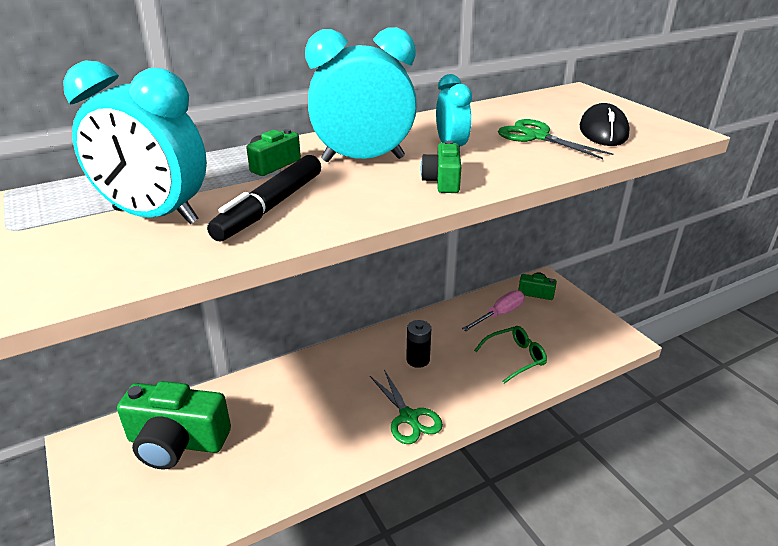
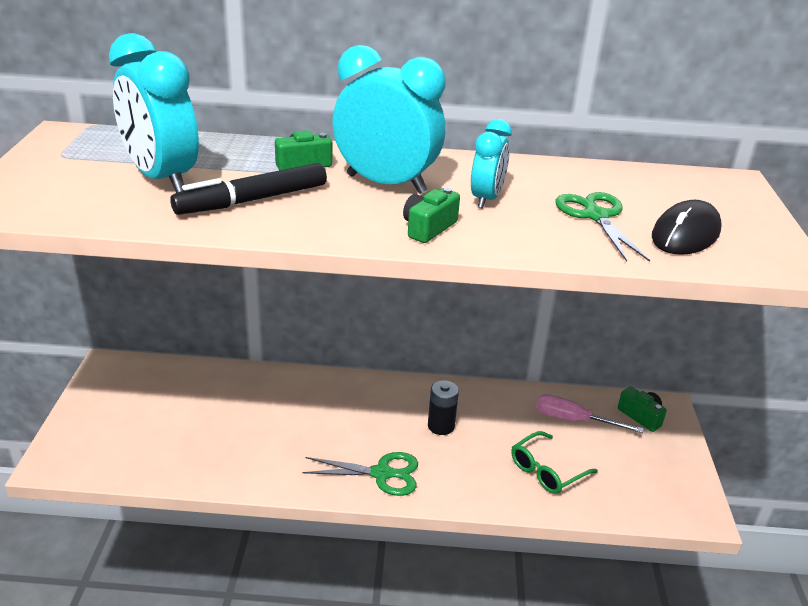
camera: 30 degrees right, 0 degrees up
green camera [117,381,231,470] -> none
green scissors [370,370,443,444] -> green scissors turned 90 degrees counterclockwise [302,452,418,496]
pink screwdriver [462,290,524,331] -> pink screwdriver turned 150 degrees counterclockwise [536,394,644,433]
green glasses [474,326,547,383] -> green glasses turned 135 degrees clockwise [511,431,598,494]

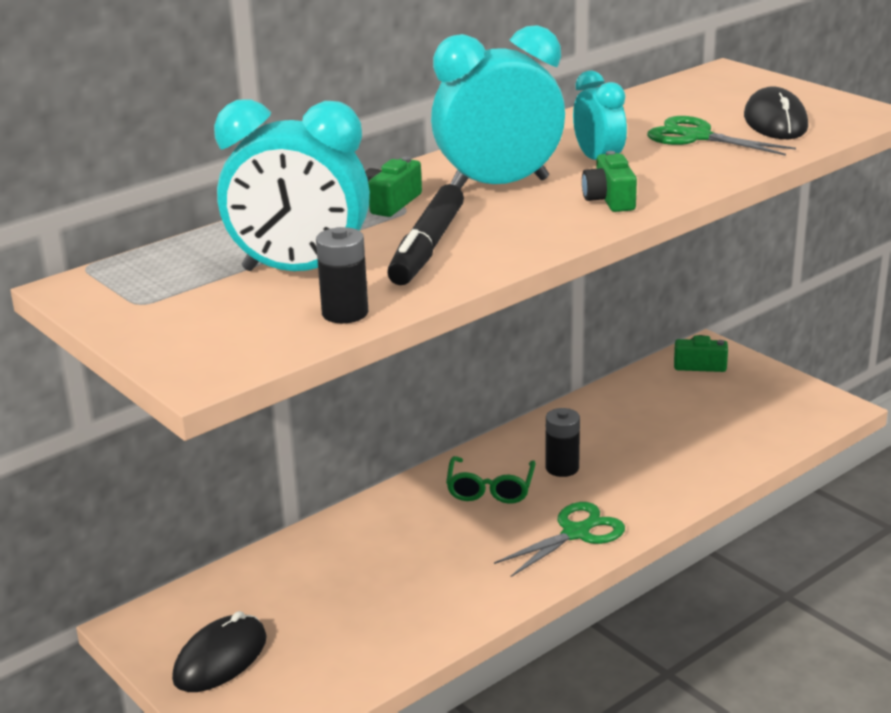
camera: 40 degrees left, 5 degrees down
green glasses [511,431,598,494] -> green glasses moved to [446,456,536,504]
pink screwdriver [536,394,644,433] -> none
none -> black mouse [172,611,267,692]
none -> black battery [316,227,368,323]

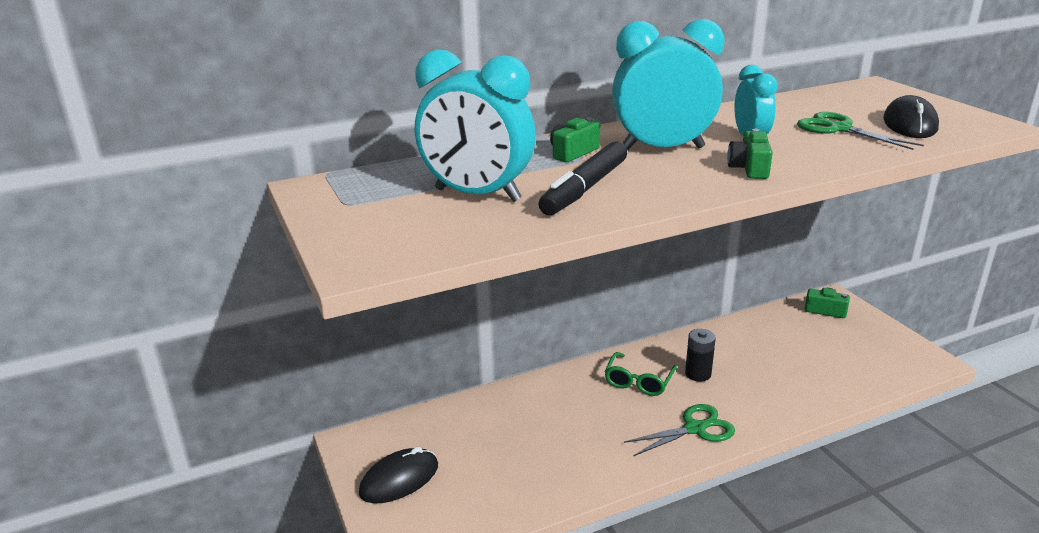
camera: 15 degrees right, 0 degrees up
black battery [316,227,368,323] -> none

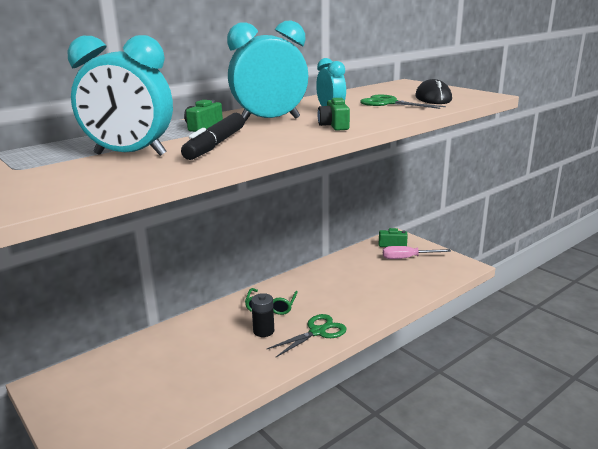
camera: 15 degrees left, 5 degrees down
black mouse [359,447,438,504] -> none
black battery [685,329,716,382] -> black battery moved to [251,293,274,337]
none -> pink screwdriver [383,246,451,259]

